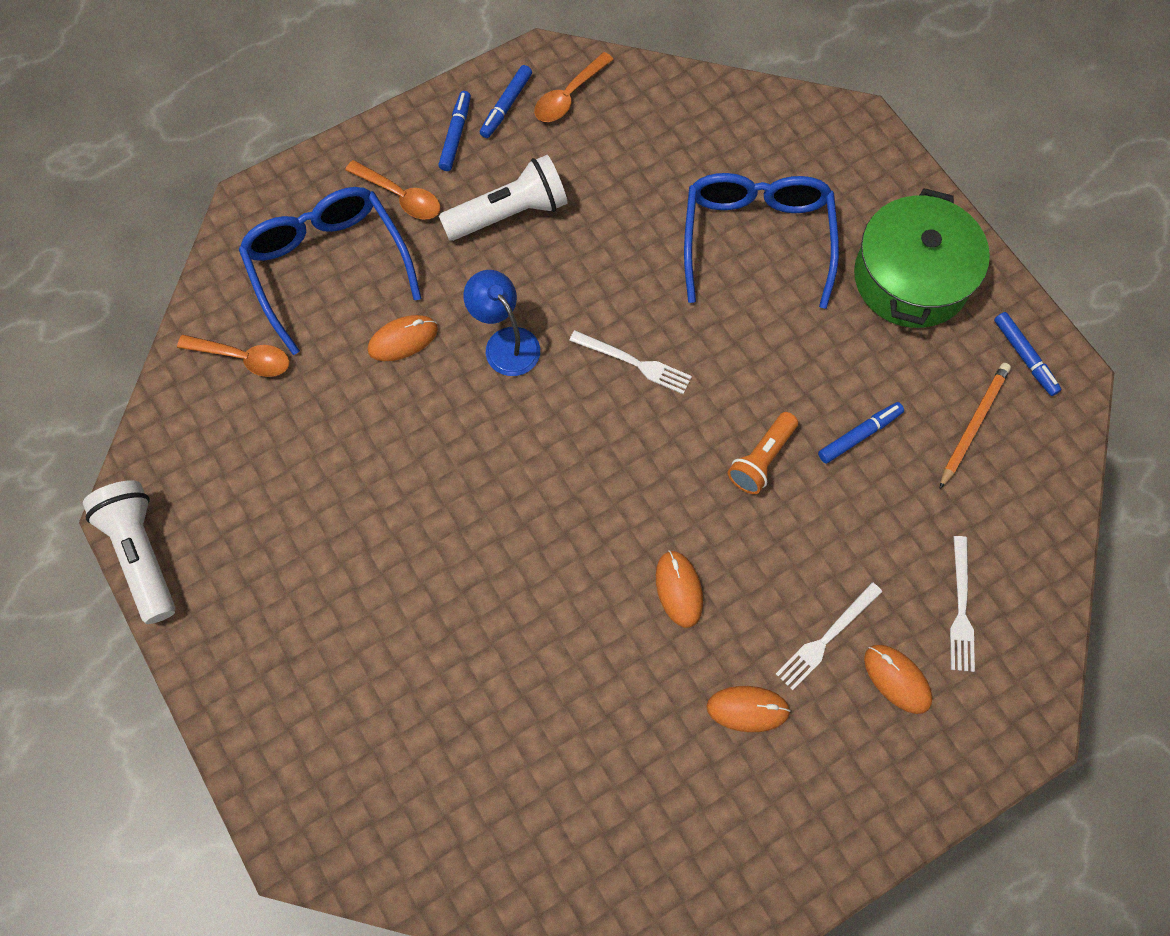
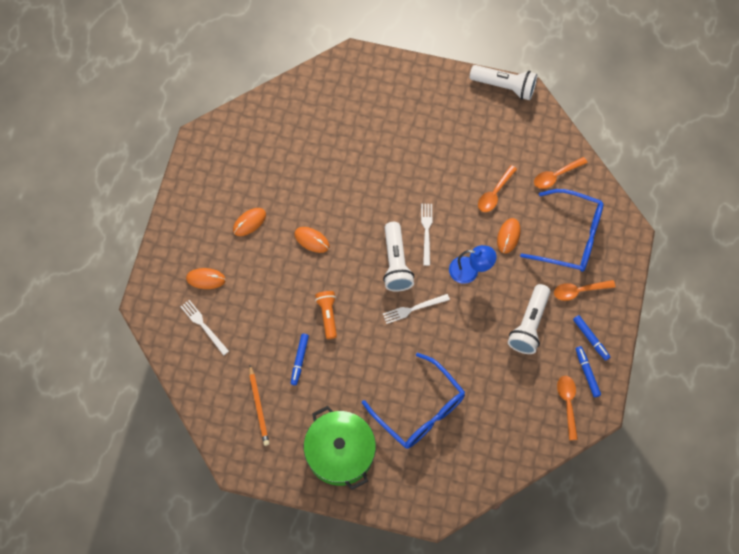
camera: 135 degrees right, 0 degrees up
white fork [776,582,882,691] -> white fork moved to [421,204,432,266]
blue marker [994,312,1062,396] -> none
none -> white flashlight [383,222,414,292]
none -> orange spoon [478,165,517,212]

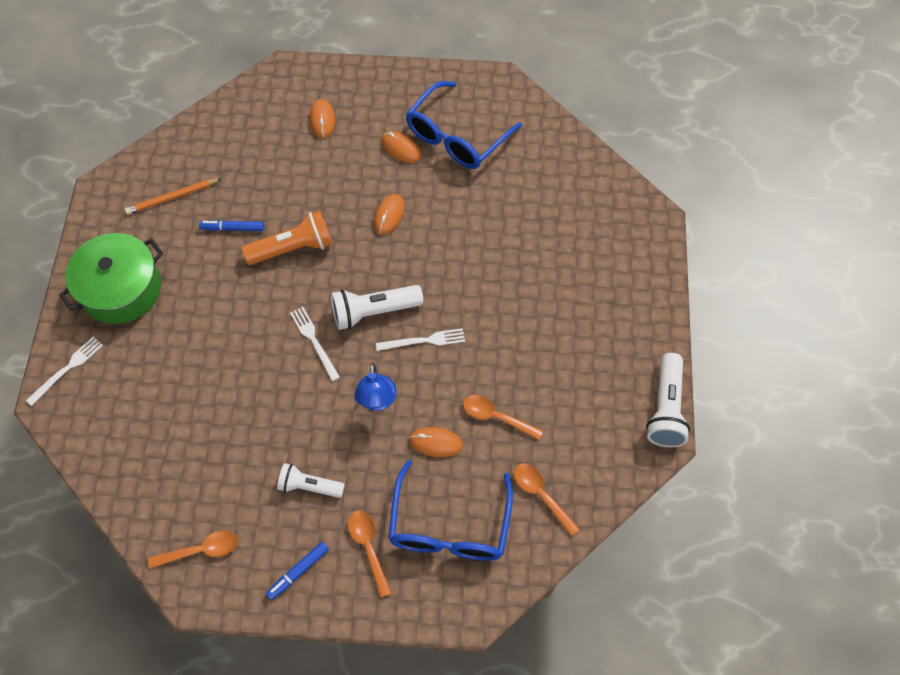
camera: 80 degrees right, 5 degrees down
white fork [180,300,229,356] -> white fork moved to [26,337,103,406]
orange flashlight [315,291,337,339] -> orange flashlight [242,210,332,265], size x1.50
blue glasses [362,353,465,449] -> blue glasses moved to [406,81,522,169]
white flashlight [508,284,550,354] -> white flashlight [277,463,345,498], size x0.67
blue marker [576,346,601,397] -> none

